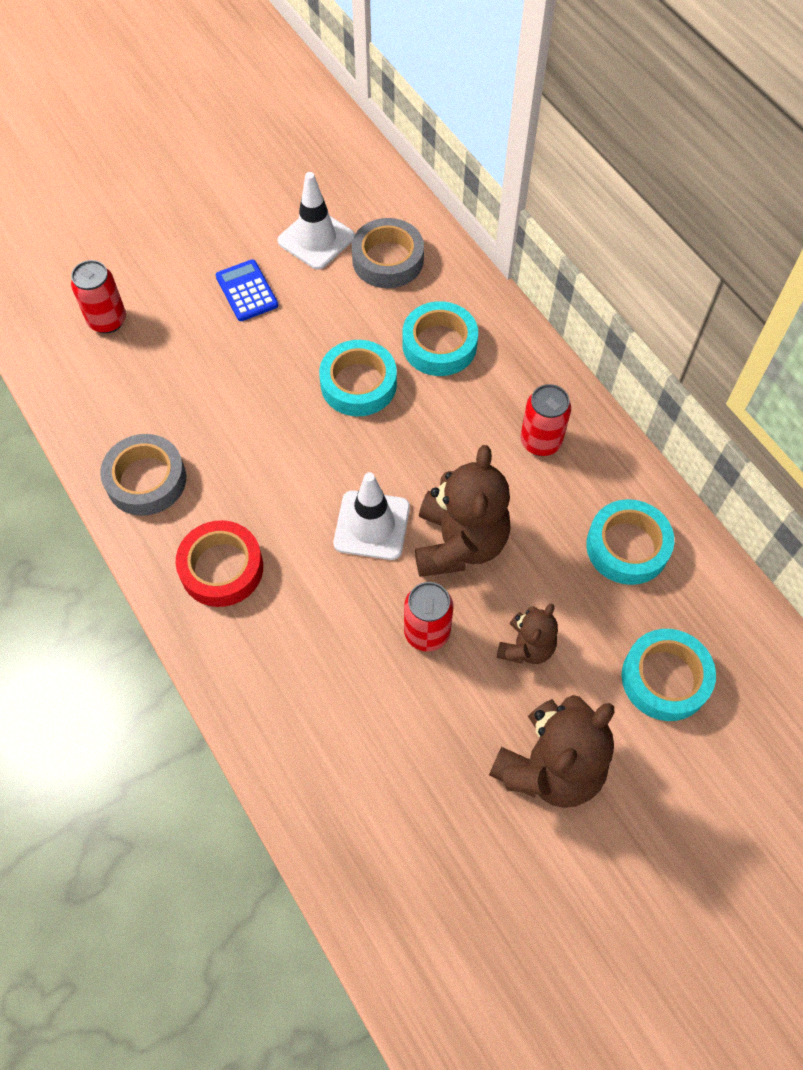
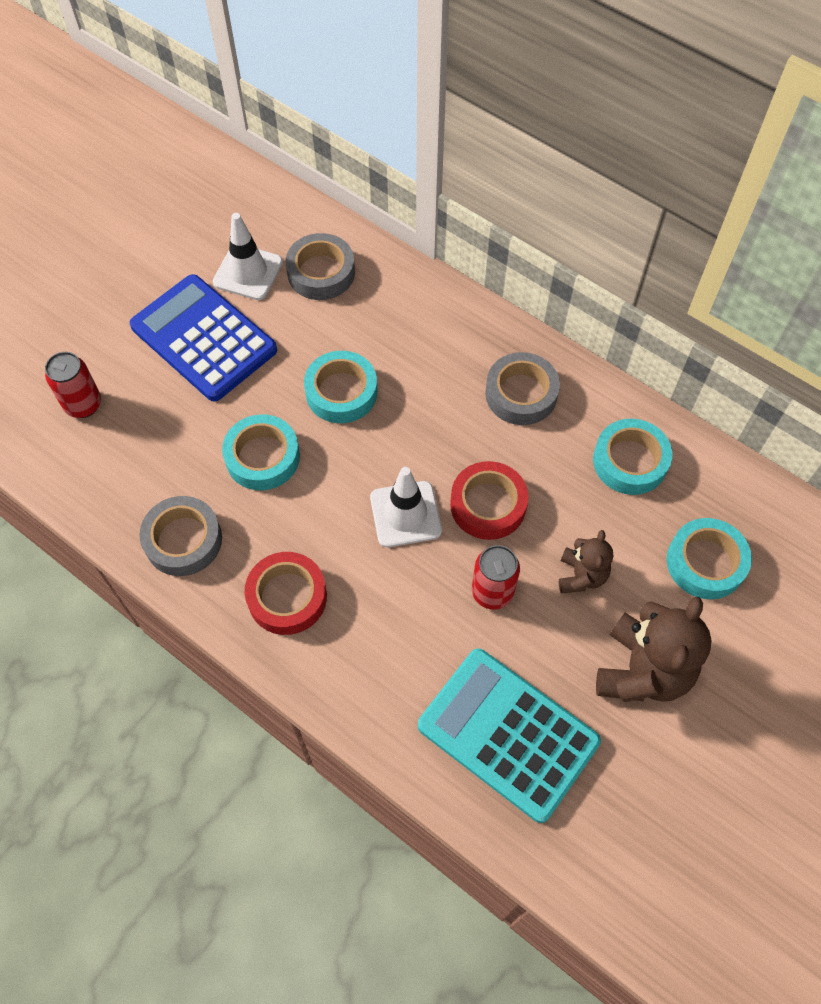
camera: 20 degrees left, 0 degrees up
blue calculator [216,259,278,321] -> blue calculator [130,274,277,402], size x2.10
turquoise tape [402,301,478,376] -> turquoise tape moved to [222,414,300,490]
brown teddy bear [415,445,511,577] -> red tape [450,461,529,540]
red can [521,384,571,456] -> grey tape [485,352,560,425]
none -> turquoise calculator [418,648,601,823]

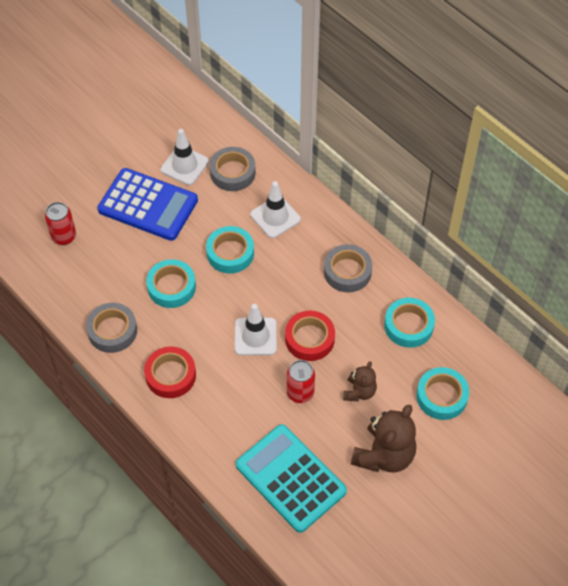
camera: 10 degrees right, 5 degrees down
blue calculator [130,274,277,402] -> blue calculator turned 150 degrees clockwise [98,168,198,241]
none -> white traffic cone [250,181,301,238]

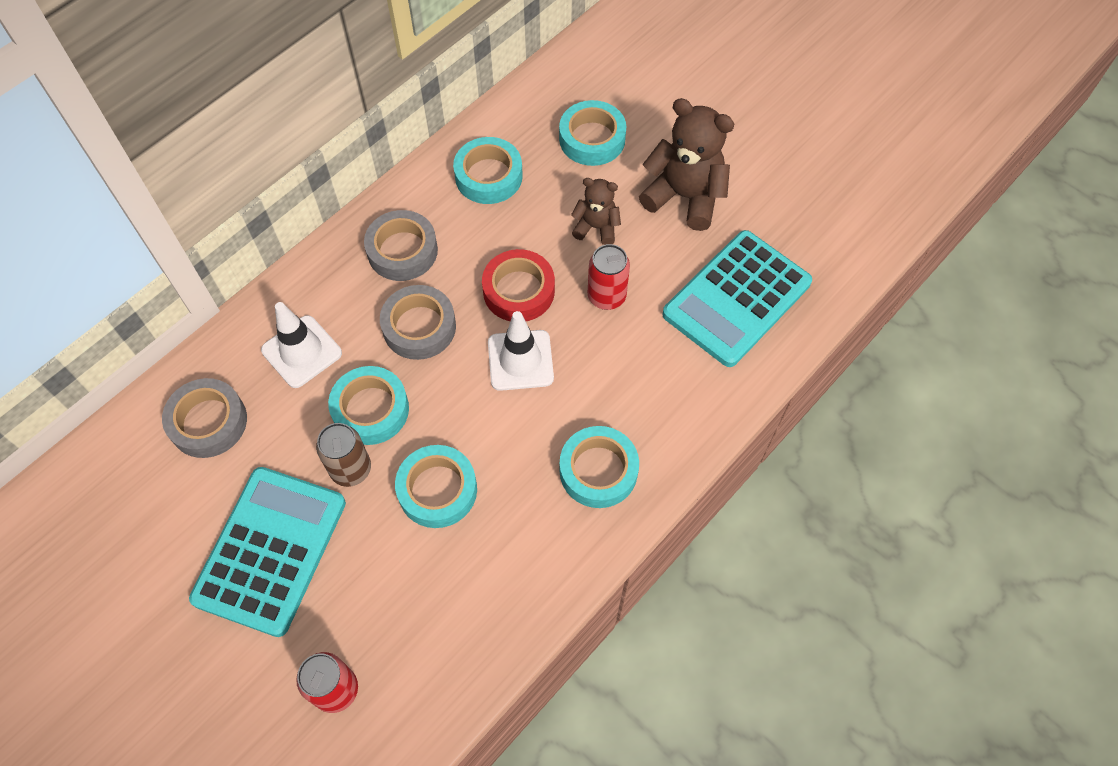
camera: 95 degrees left, 5 degrees up
grey tape [86,303,137,353] -> grey tape moved to [380,285,456,360]
blue calculator [98,168,198,241] -> turquoise calculator [189,467,346,637]
red tape [144,346,196,398] -> turquoise tape [560,426,639,508]
white traffic cone [161,129,209,185] -> none
none -> brown can [316,423,371,487]

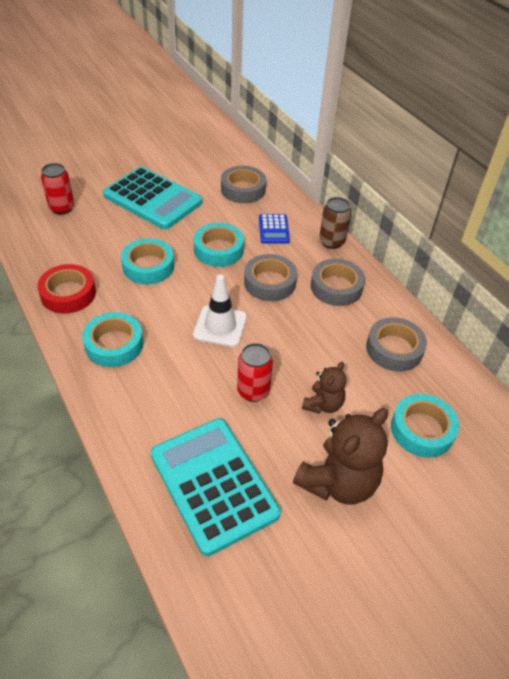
camera: 105 degrees right, 15 degrees down
white traffic cone [261,302,342,388] -> blue calculator [259,214,290,244]
brown can [316,423,371,487] -> brown can moved to [319,197,351,249]
turquoise tape [453,137,523,204] -> grey tape [366,317,427,371]
red tape [482,249,555,321] -> red tape moved to [37,264,96,314]

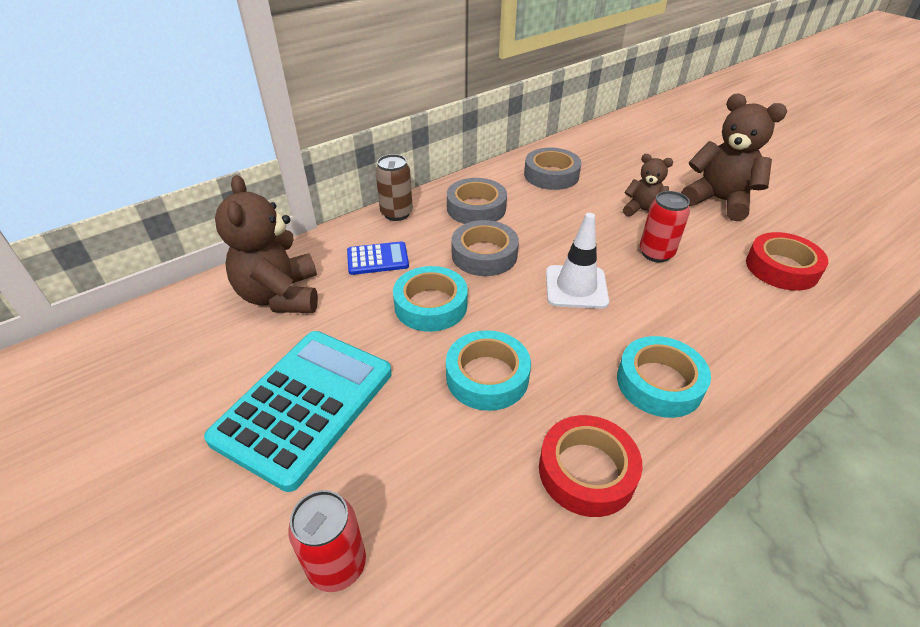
camera: 95 degrees left, 5 degrees down
turquoise calculator [151,418,281,556] -> red tape [746,232,828,291]
grey tape [221,166,266,203] -> brown teddy bear [215,175,318,313]
turquoise tape [391,394,459,458] -> none

